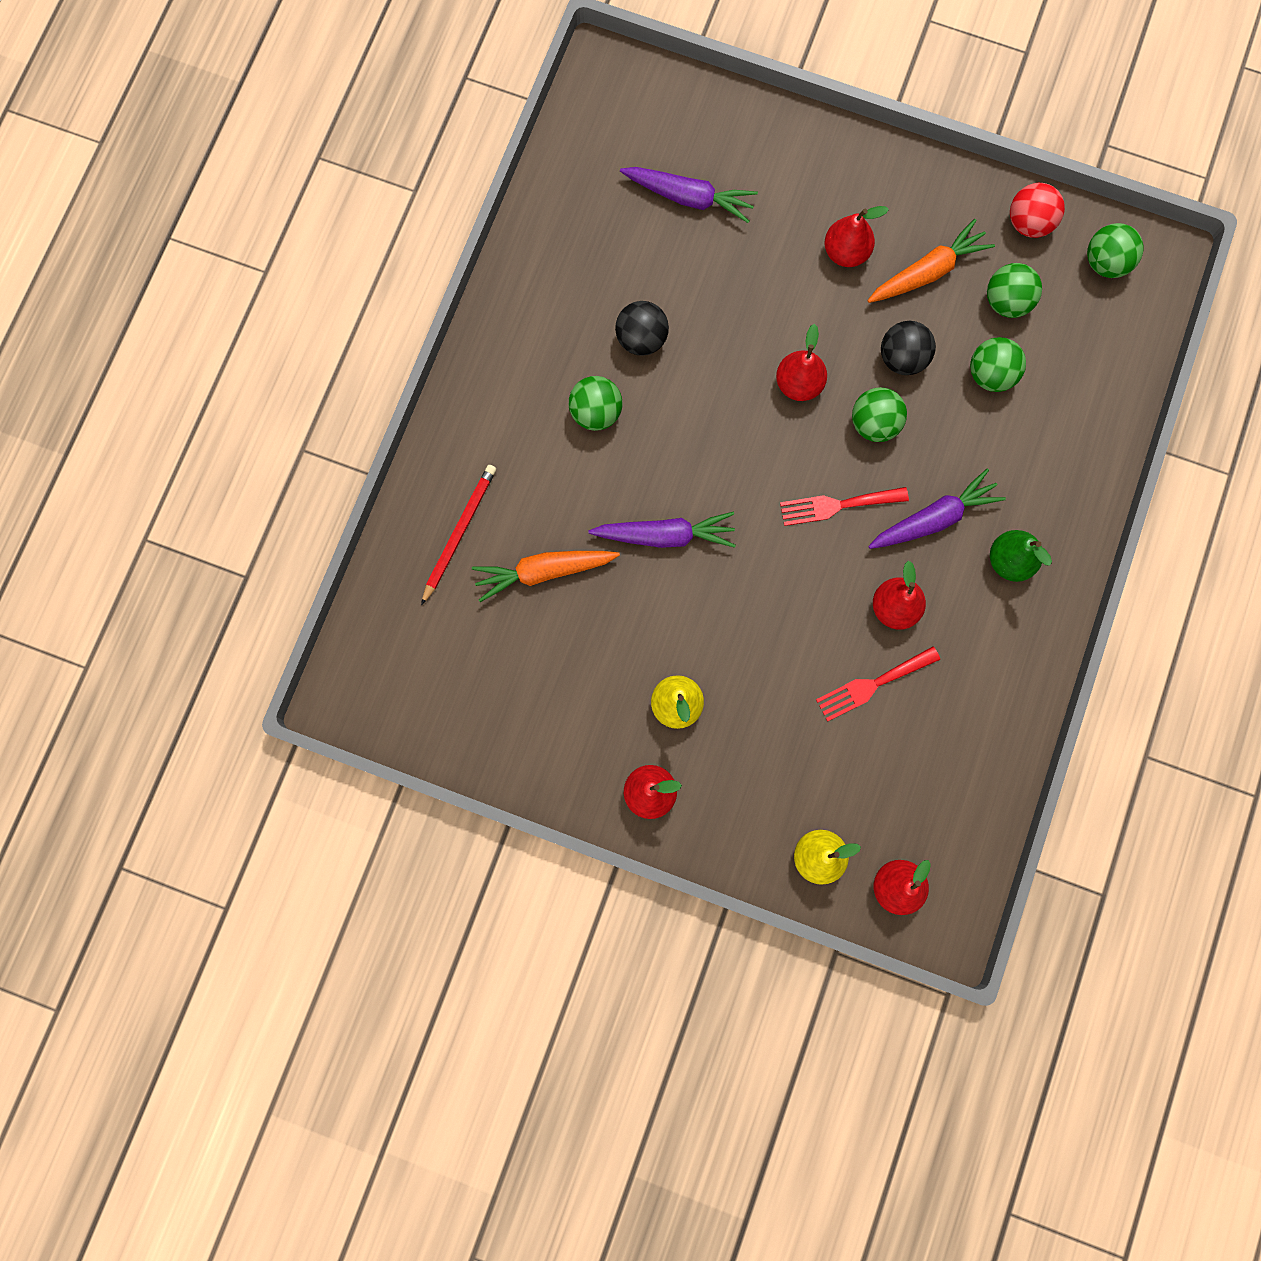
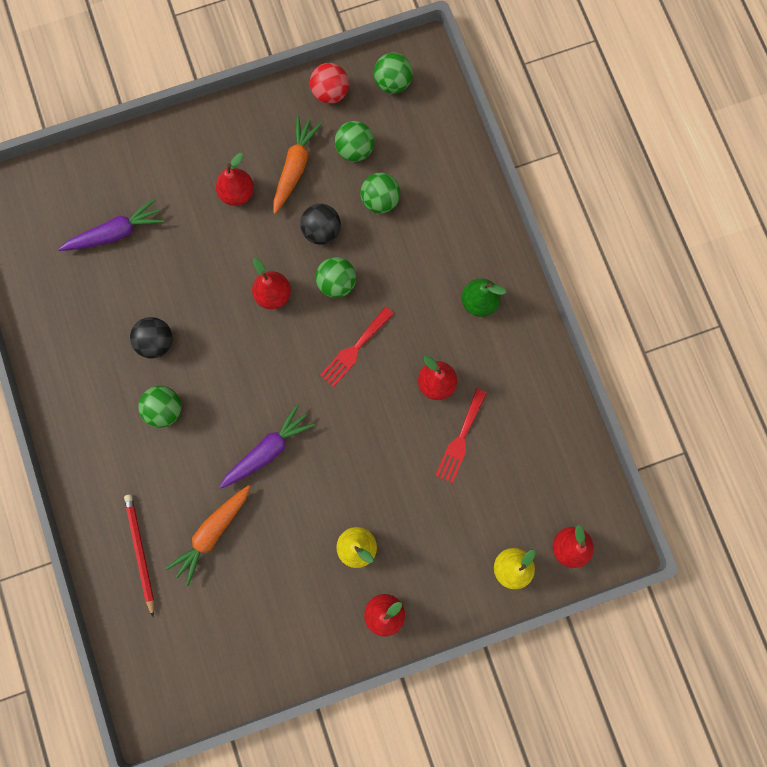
camera: 40 degrees left, 0 degrees up
purple carrot [868,468,1006,549] -> none

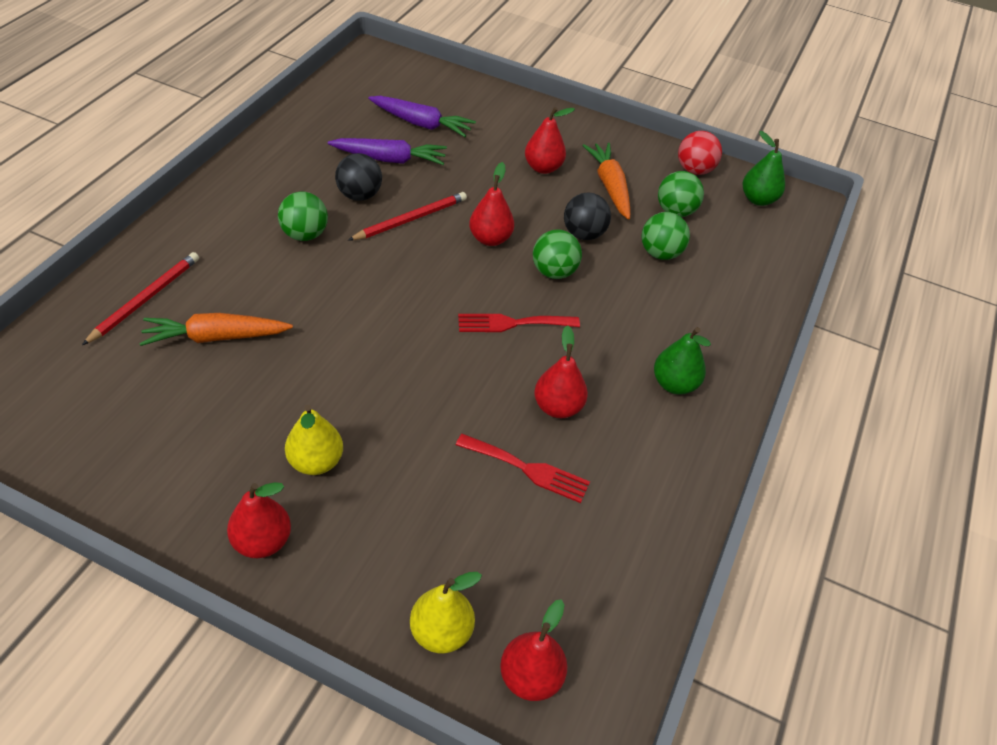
camera: 40 degrees right, 30 degrees down
purple carrot [219,404,315,489] -> purple carrot moved to [328,138,447,165]
orange carrot [273,115,322,214] -> orange carrot turned 75 degrees counterclockwise [582,143,630,220]
green ball [374,53,413,94] -> green pear [742,131,785,206]
red fork [435,388,487,483] -> red fork turned 135 degrees counterclockwise [456,434,590,503]
none -> red pencil [348,192,467,240]

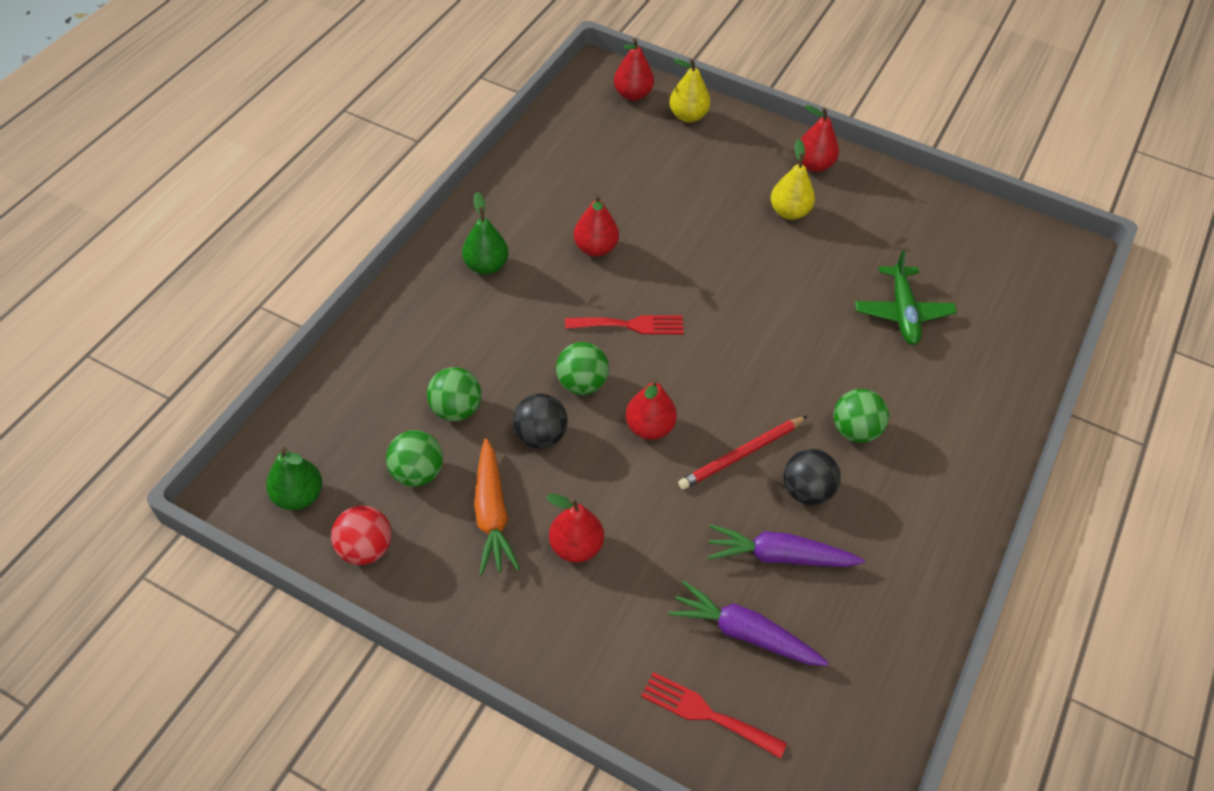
camera: 175 degrees left, 5 degrees up
red pencil [82,252,199,345] -> none
orange carrot [139,313,293,346] -> green plane [855,250,957,345]
red fork [456,434,590,503] -> red fork moved to [641,672,787,759]

